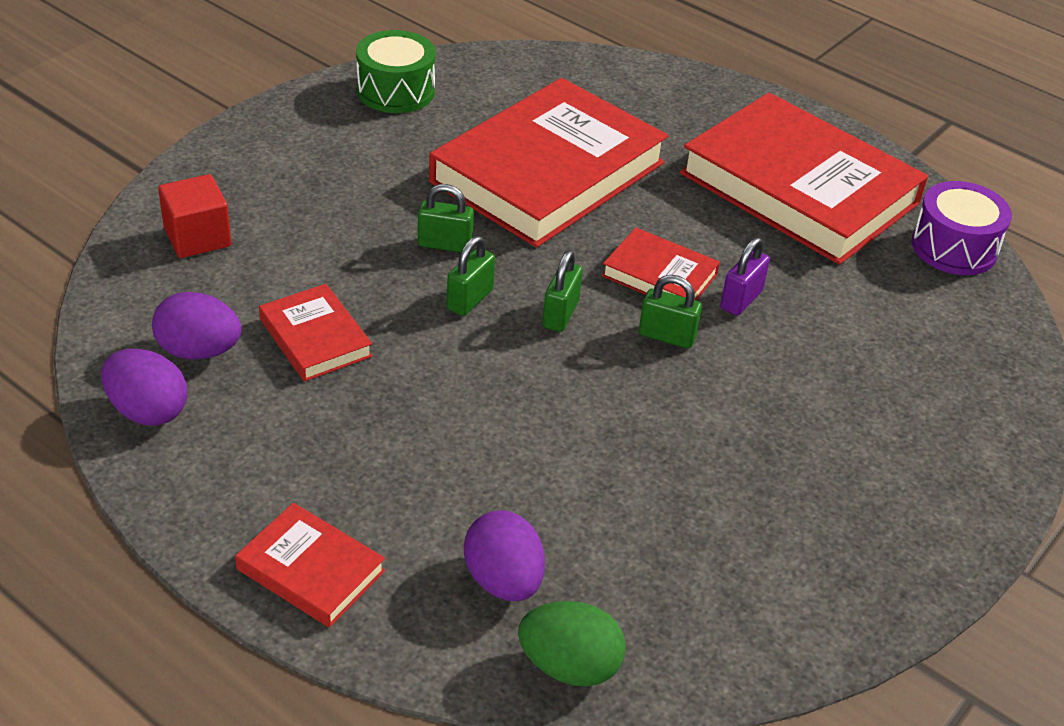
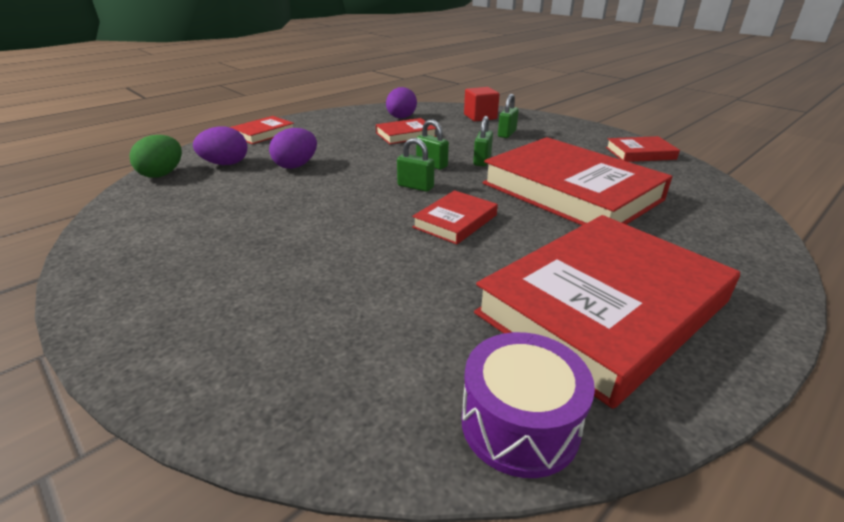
camera: 100 degrees right, 10 degrees down
purple egg [101,349,187,426] -> purple egg moved to [269,128,317,169]
green drum [356,30,436,113] -> red book [606,136,680,162]
green padlock [639,275,702,348] -> green padlock moved to [498,94,519,138]
purple padlock [720,237,770,316] -> none

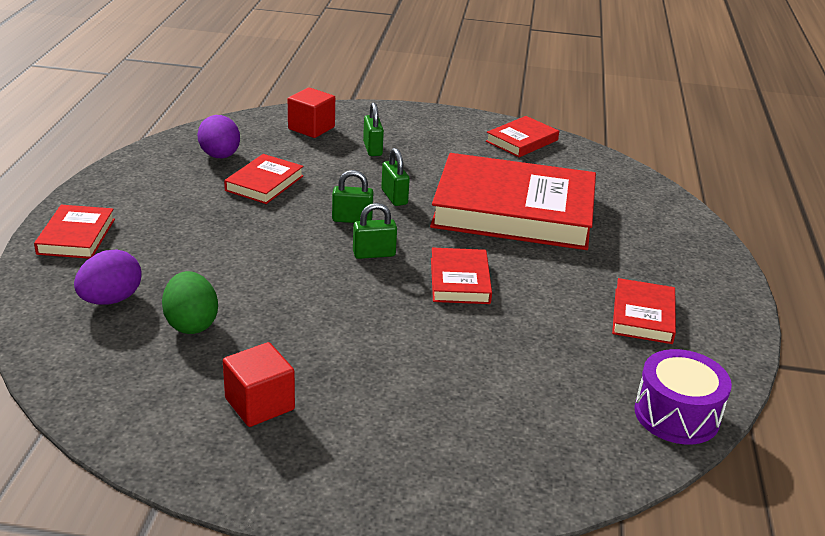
camera: 40 degrees left, 0 degrees up
green egg [130,135,182,178] -> green egg moved to [162,271,218,334]
purple egg [269,128,317,169] -> none
red book [474,215,740,409] -> red book [612,278,676,344], size x0.45
none -> red cube [223,342,295,427]

